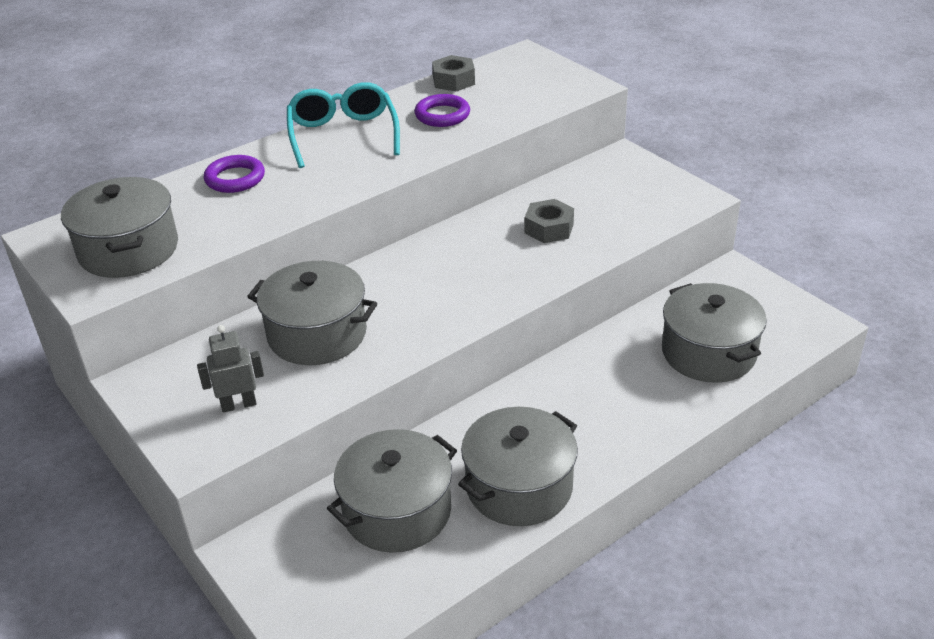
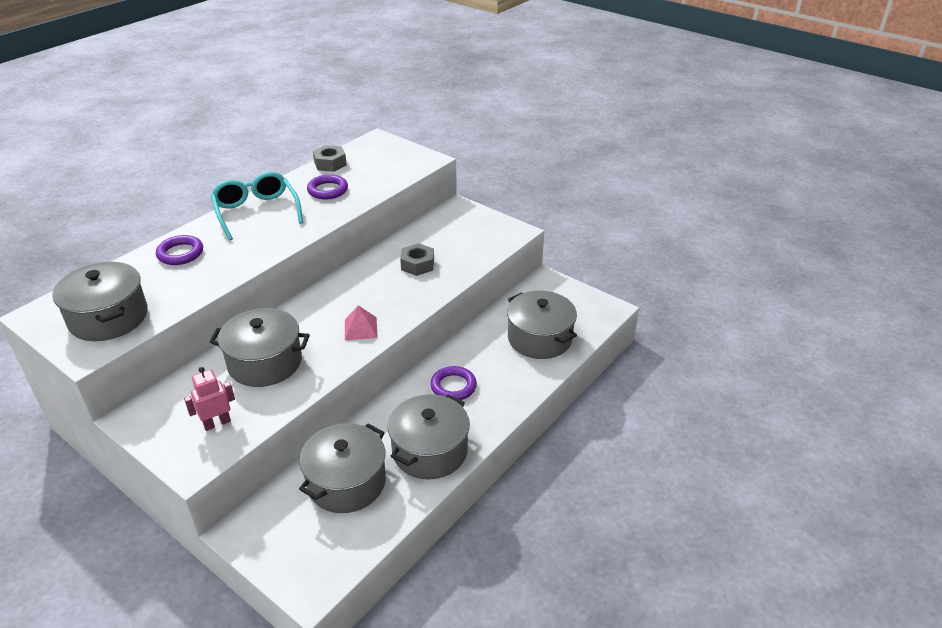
camera: 15 degrees left, 0 degrees up
grey robot [197,325,264,413] -> pink robot [184,367,235,431]
none -> pink pyramid [345,305,378,340]
none -> purple ring [430,366,477,400]

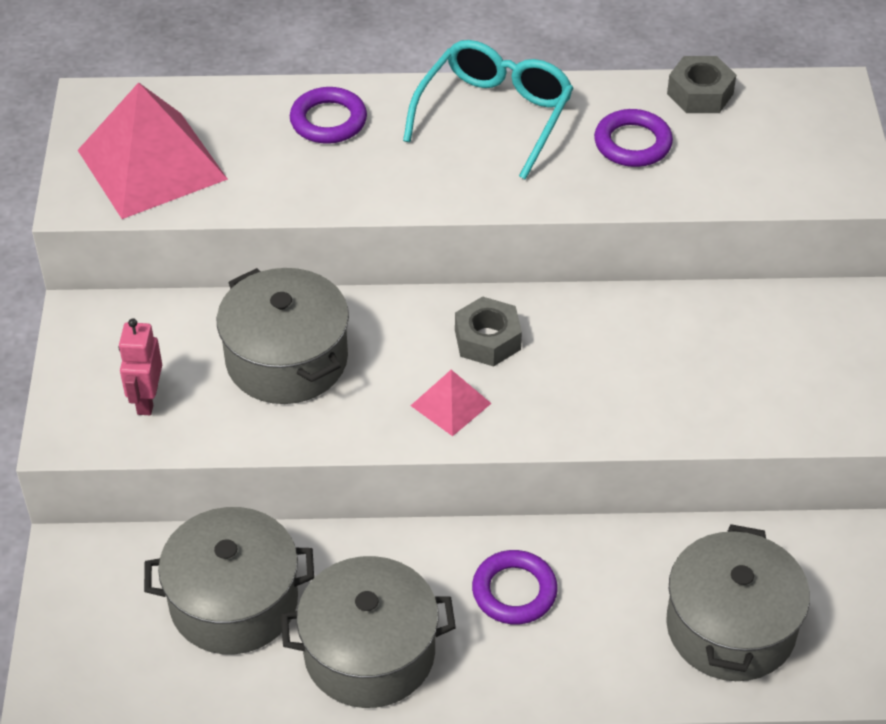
camera: 50 degrees right, 10 degrees up
grey pot [53,262,148,341] -> pink pyramid [78,82,228,219]
pink robot [184,367,235,431] -> pink robot turned 105 degrees counterclockwise [119,318,162,415]
grey nut [400,243,434,276] -> grey nut moved to [455,296,522,367]

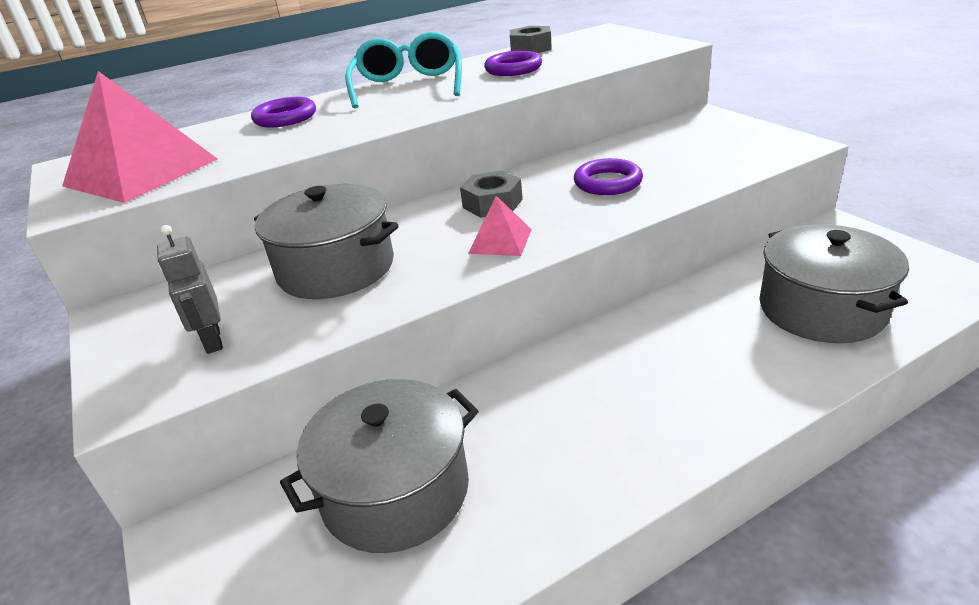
camera: 25 degrees left, 15 degrees down
pink robot [119,318,162,415] -> grey robot [157,225,223,354]
grey pot [281,556,456,708] -> none
purple ring [472,550,558,624] -> purple ring moved to [574,158,643,195]

